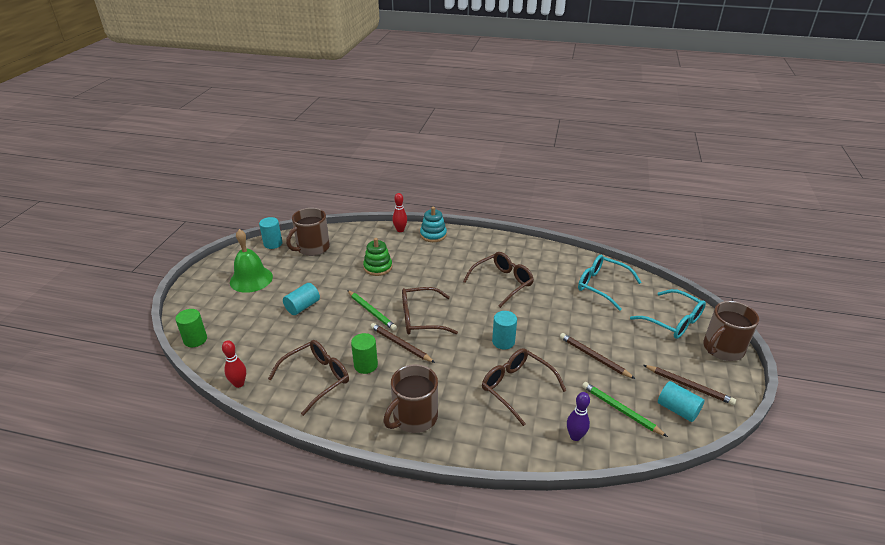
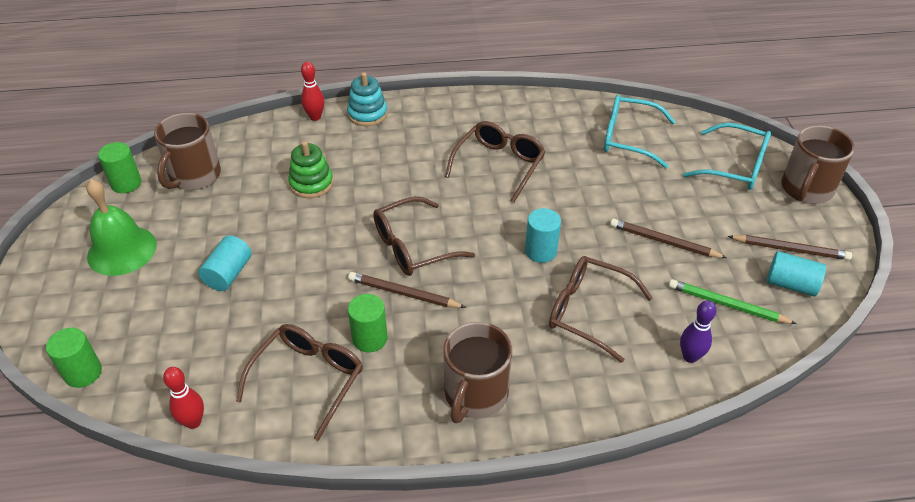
camera: 20 degrees left, 10 degrees up
turquoise cylinder [259,217,282,249] -> green cylinder [98,142,141,193]
green pencil [347,290,397,331] -> none

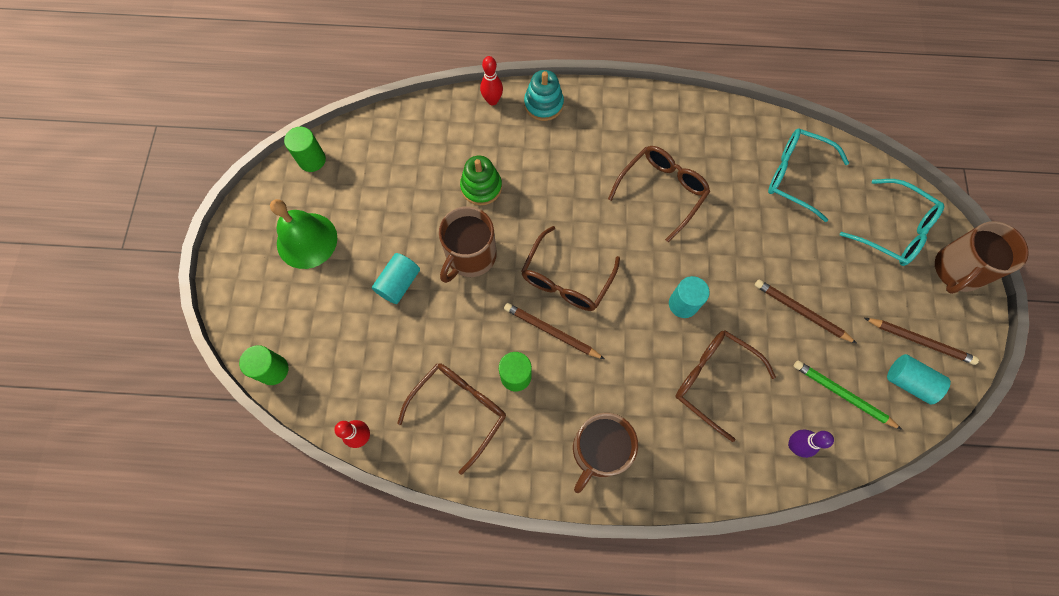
camera: 10 degrees right, 25 degrees up
brown mug [154,113,221,190] -> brown mug moved to [439,206,497,283]
brown glasses [373,197,475,276] -> brown glasses turned 45 degrees counterclockwise [521,226,620,311]

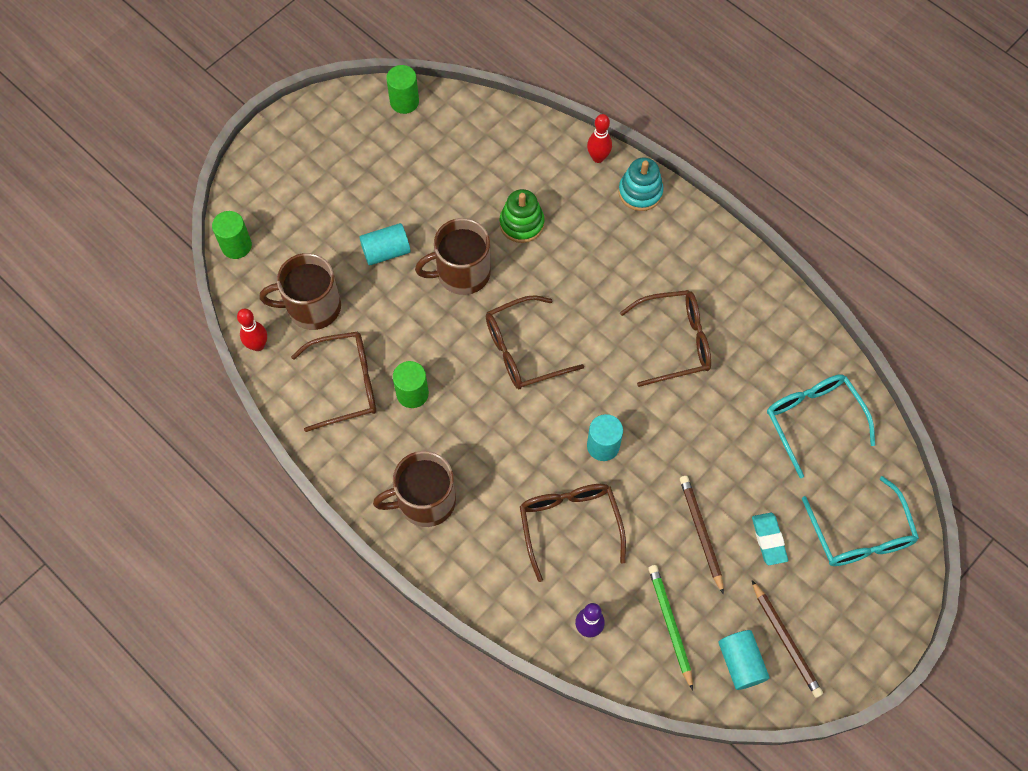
camera: 40 degrees right, 5 degrees down
green bell [270,199,337,269] -> none
brown pencil [504,303,604,359] -> none
brown mug [935,221,1029,294] -> brown mug moved to [260,253,341,330]
none -> turquoise eraser [752,513,788,565]

